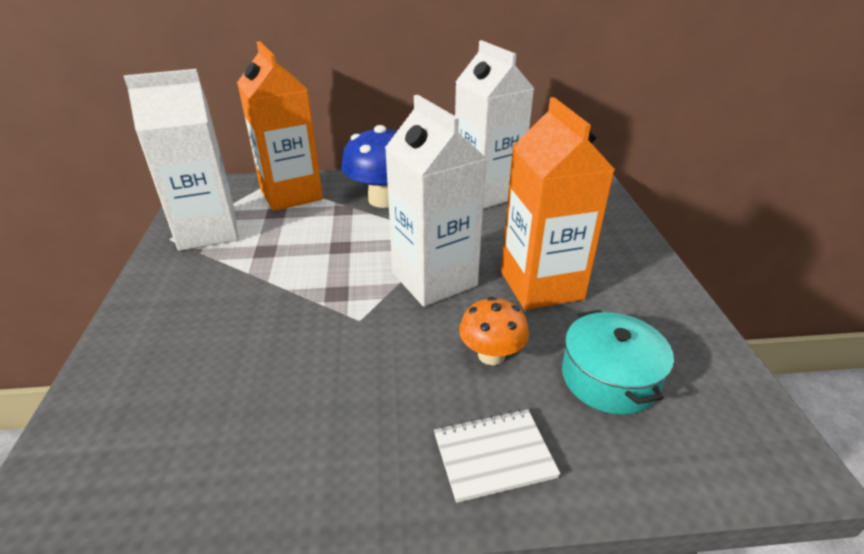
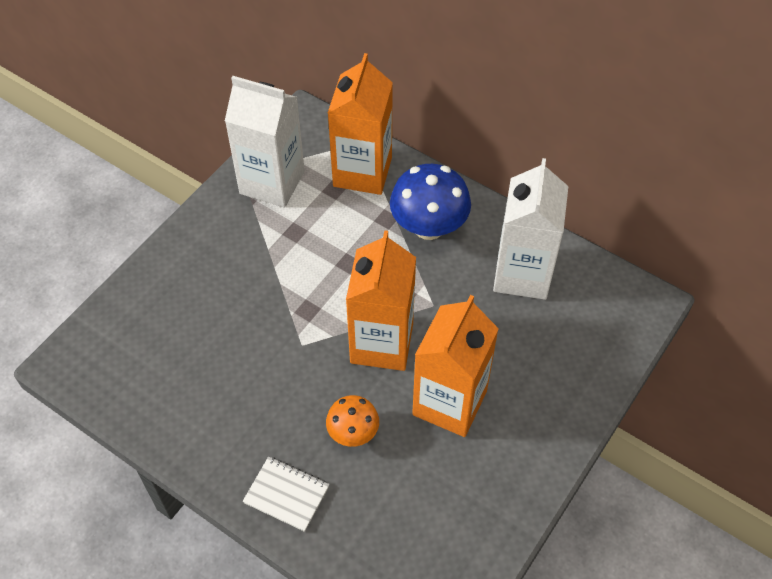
camera: 40 degrees right, 20 degrees up
white carton [385,95,487,307] -> orange carton [346,230,416,371]
turquoise pot [562,310,674,415] -> none

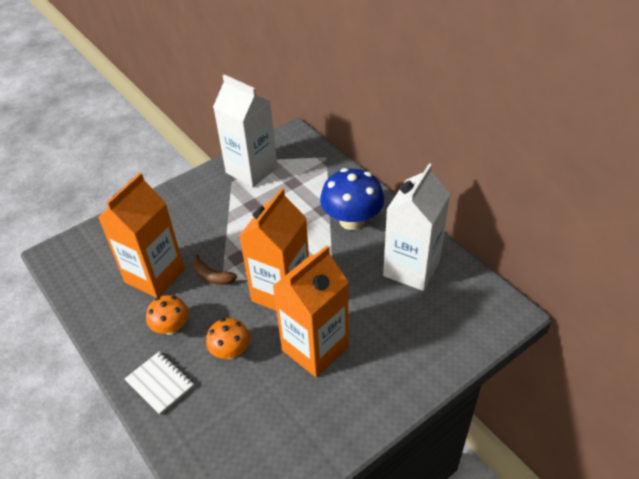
camera: 20 degrees right, 10 degrees down
orange carton [327,53,393,195] -> orange carton moved to [98,173,185,298]
none -> orange mushroom [146,295,189,335]
none -> brown banana [193,254,237,285]

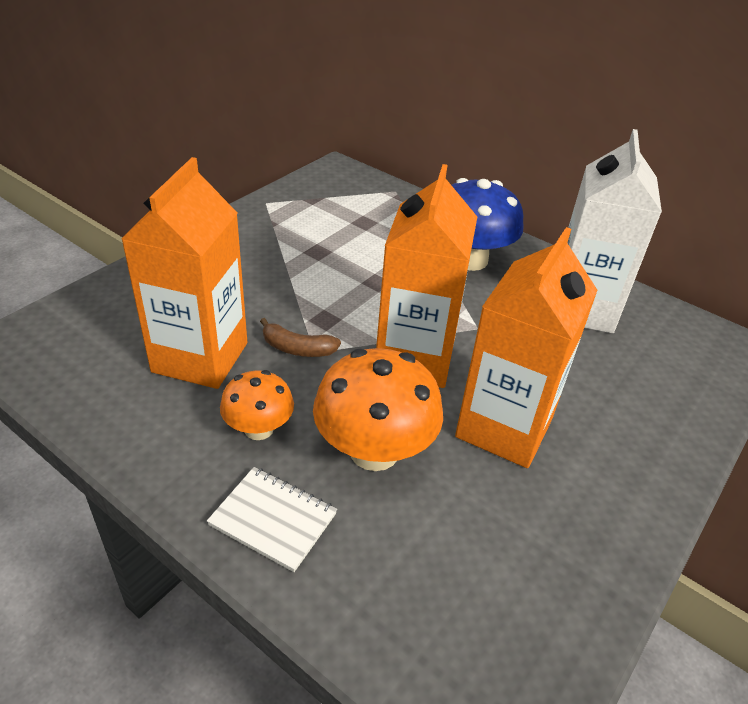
camera: 20 degrees left, 5 degrees down
orange mushroom [206,318,250,359] -> orange mushroom [313,348,443,471], size x1.70
white carton [213,74,277,187] -> none

